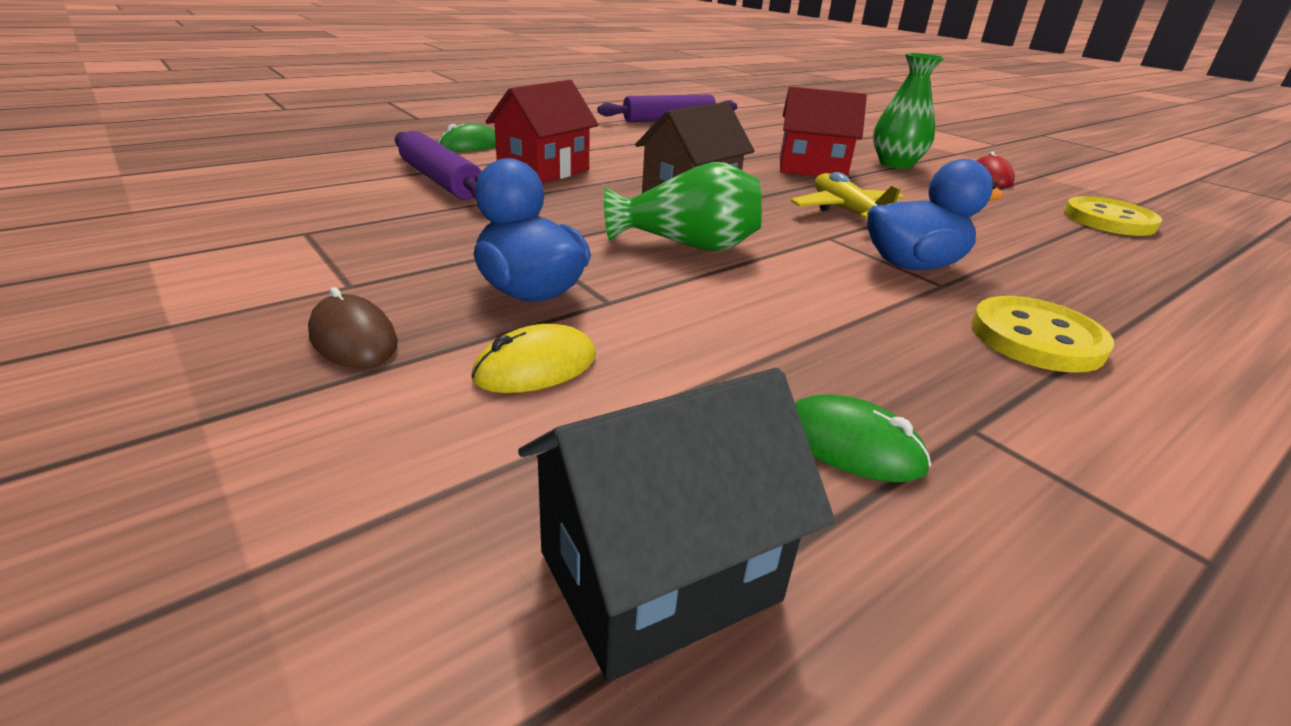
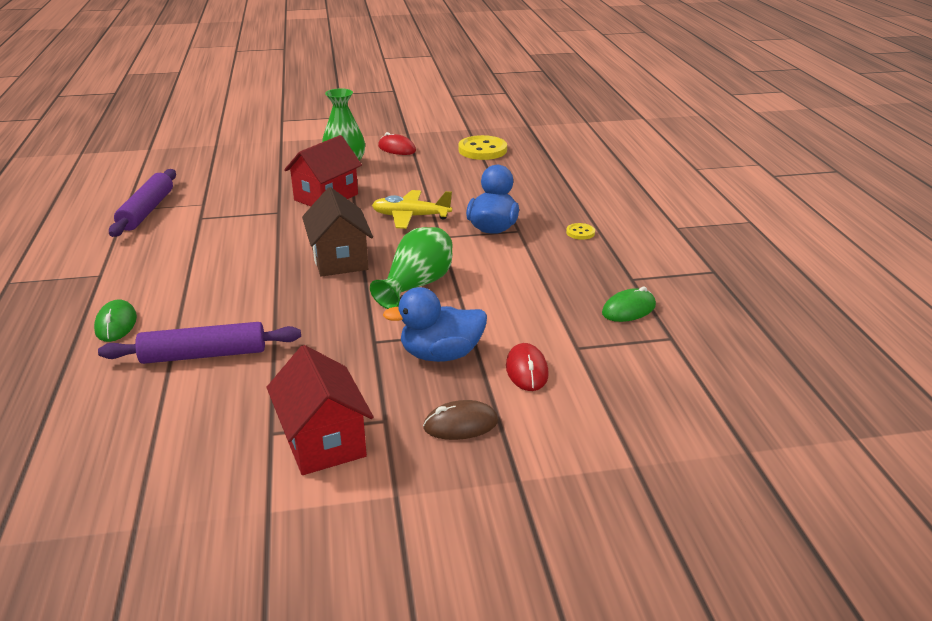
camera: 60 degrees left, 0 degrees up
yellow mouse [471,324,596,393] -> red mouse [506,343,549,391]
red house [485,80,599,184] -> red house moved to [266,345,374,475]
black house [518,368,835,682] -> none
yellow button [971,296,1114,373] -> yellow button [566,223,595,240], size x0.48

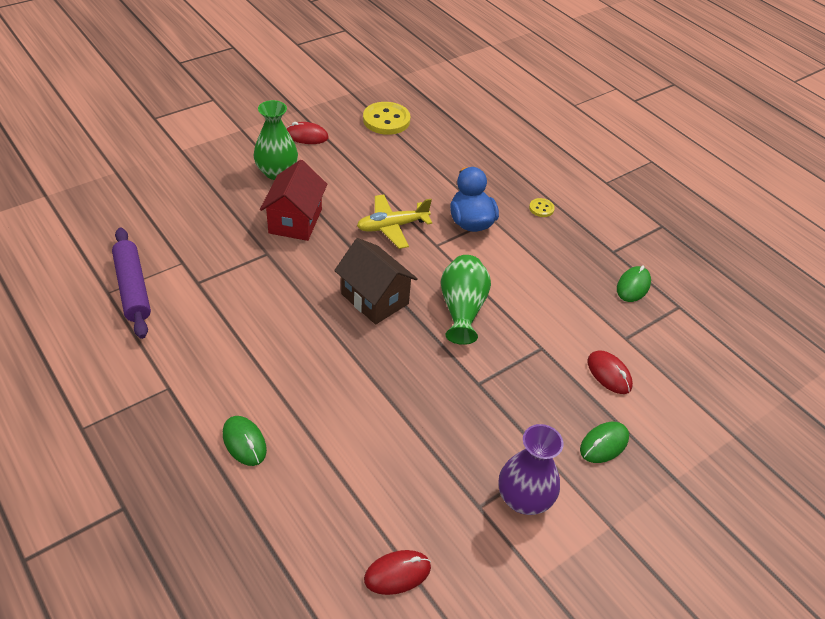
camera: 30 degrees left, 15 degrees up
purple rolling pin [98,322,301,364] -> none
red house [266,345,374,475] -> purple vase [499,424,564,515]
blue duck [383,287,487,362] -> none
brown mouse [423,400,498,440] -> green mouse [580,422,629,463]
none -> red mouse [364,550,431,595]

